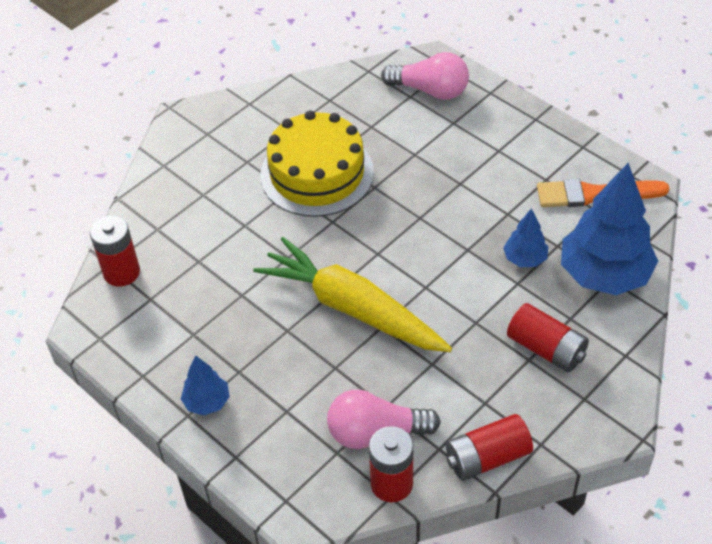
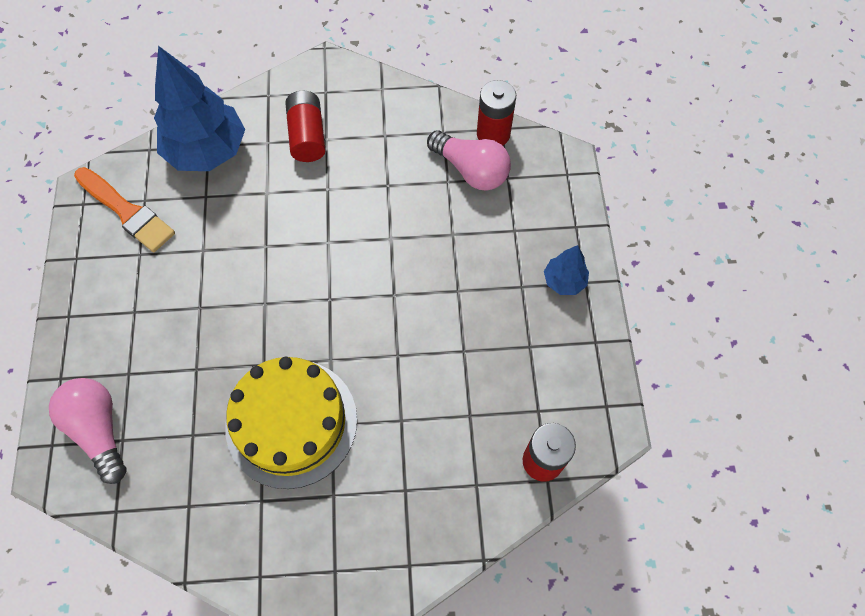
camera: 140 degrees left, 15 degrees up
yellow carrot [253,237,452,352] -> none
red battery [446,414,533,481] -> none
blue tree [503,208,548,267] -> none

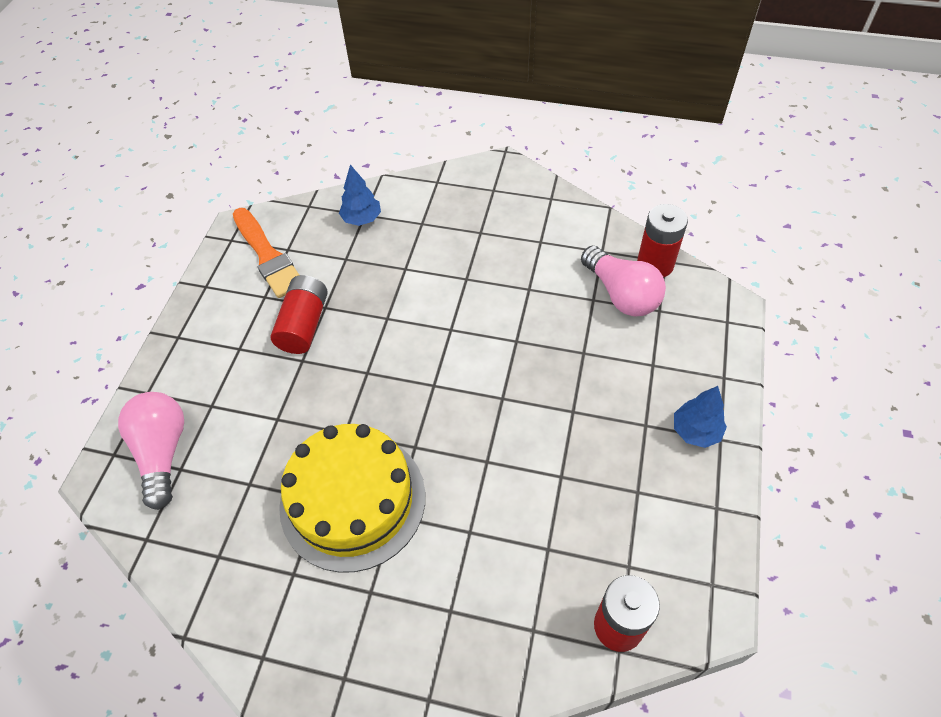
camera: 20 degrees right, 10 degrees down
blue tree [154,46,245,171] -> blue tree [339,165,381,226], size x0.48
red battery [285,91,326,162] -> red battery moved to [271,275,328,354]

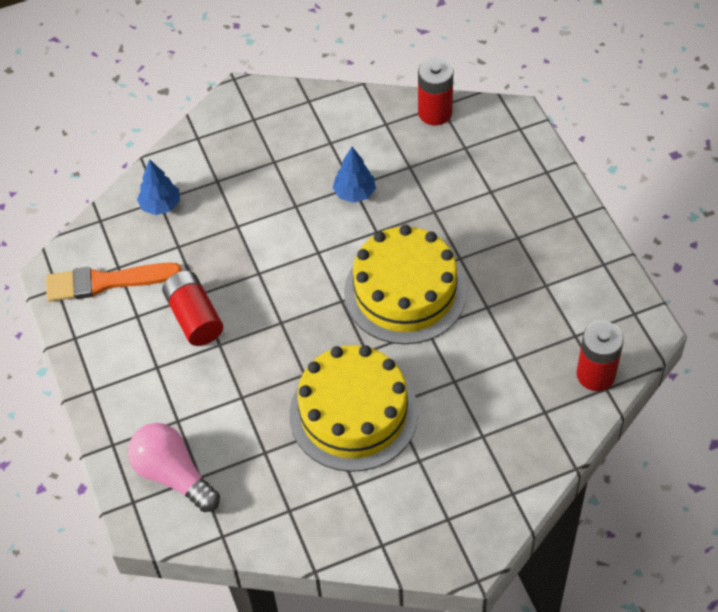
camera: 35 degrees left, 0 degrees up
orange brush [233,208,299,298] -> orange brush turned 150 degrees clockwise [46,263,182,302]
pink light bulb [581,246,666,316] -> none
blue tree [674,386,727,448] -> blue tree moved to [333,147,376,203]
none -> yellow cake [344,225,467,344]

